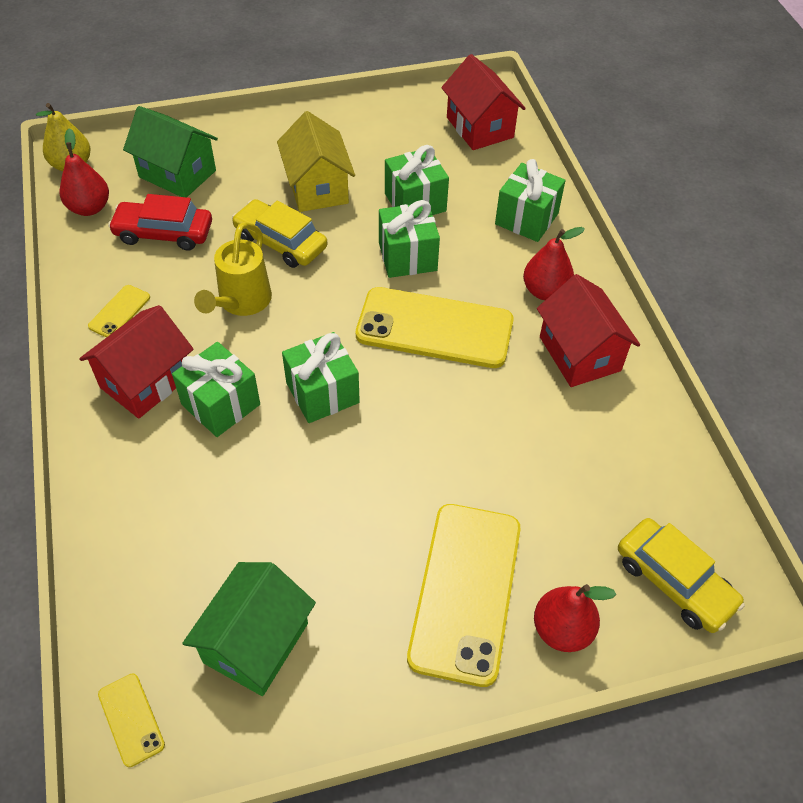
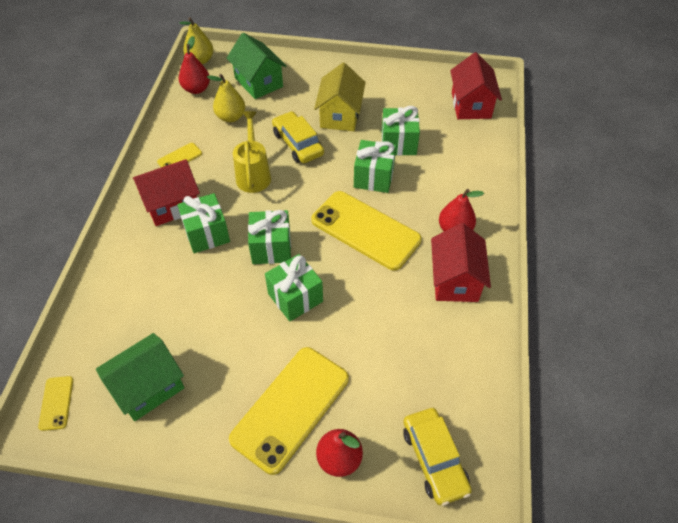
camera: 25 degrees right, 0 degrees up
red car [108,194,212,251] -> yellow pear [207,74,245,122]
yellow watering can [194,222,272,316] -> yellow watering can turned 135 degrees clockwise [233,111,271,193]
green gift [495,159,566,242] -> green gift moved to [265,254,323,322]

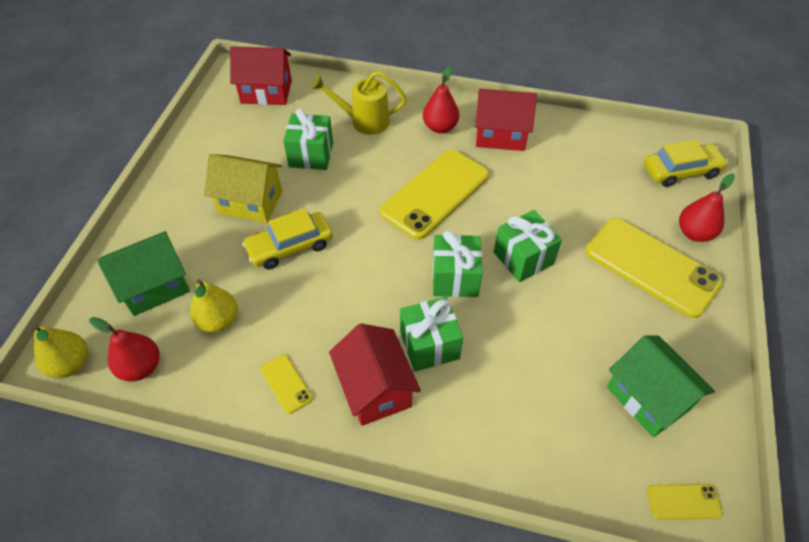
camera: 85 degrees left, 0 degrees up
yellow watering can [233,111,271,193] -> yellow watering can moved to [311,71,407,135]
green gift [354,140,396,193] -> none

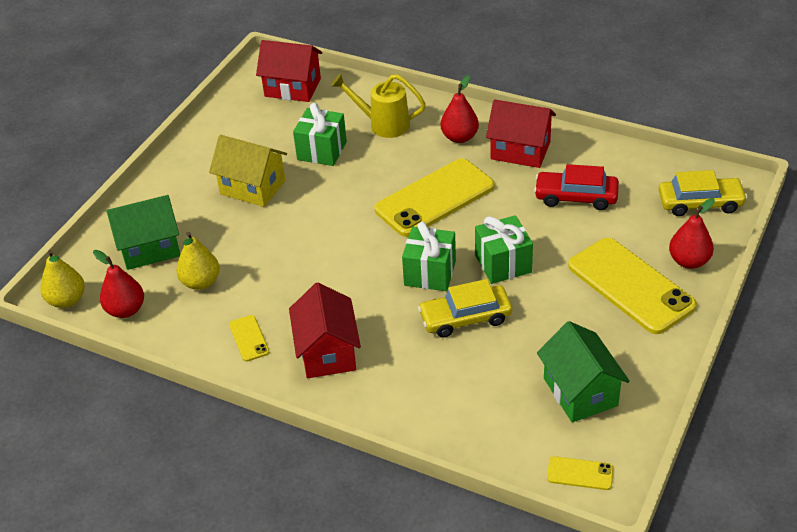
camera: 15 degrees right, 10 degrees down
yellow car [242,208,333,269] -> yellow car moved to [418,279,512,338]
green gift [400,297,463,372] -> none
none -> red car [534,164,619,210]

